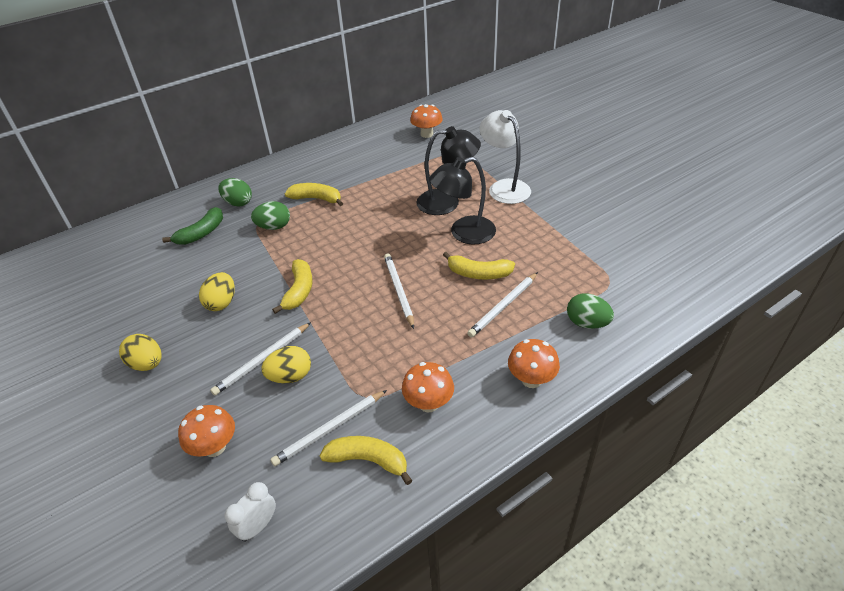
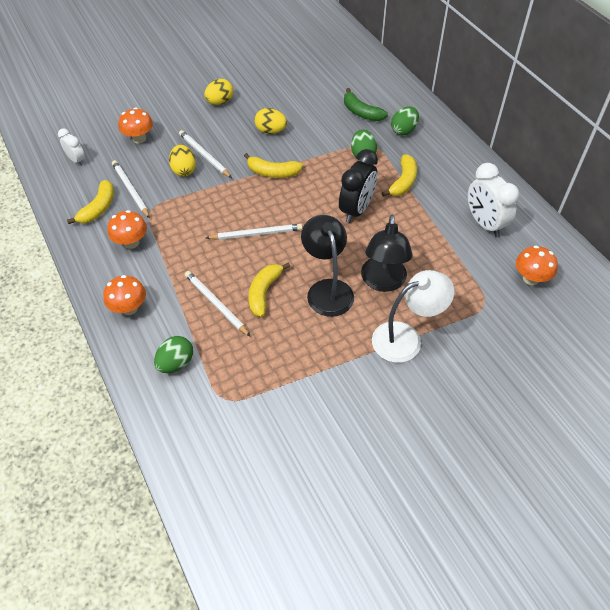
camera: 95 degrees right, 10 degrees up
none -> black clock [339,149,378,223]
none -> white clock [468,163,519,237]

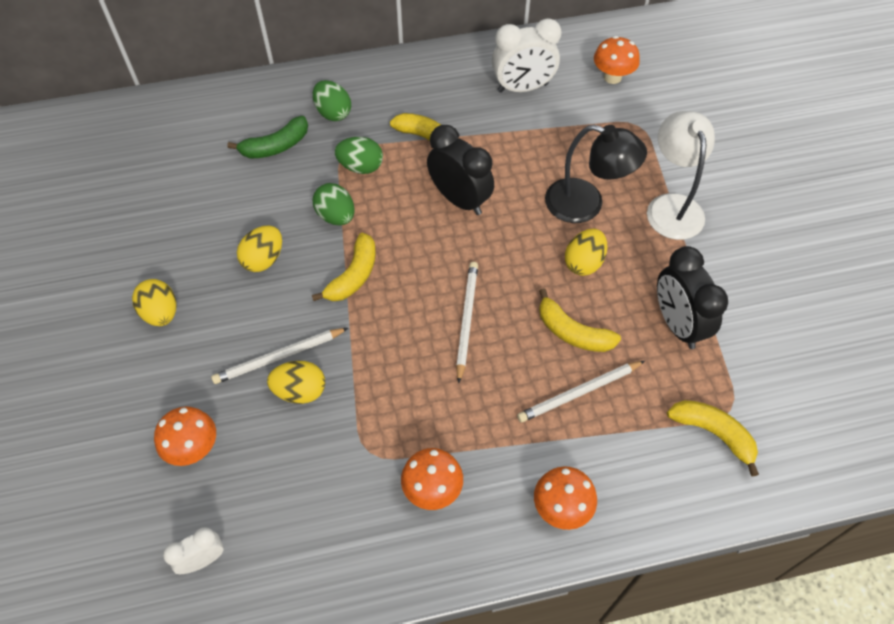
camera: 75 degrees left, 5 degrees up
yellow banana [67,180,114,224] -> yellow banana moved to [667,400,759,477]
white pencil [112,160,150,218] -> none
green egg [154,336,193,373] -> green egg moved to [313,183,355,225]
black lamp [301,215,354,317] -> yellow egg [565,229,607,276]
none -> black clock [657,246,728,349]

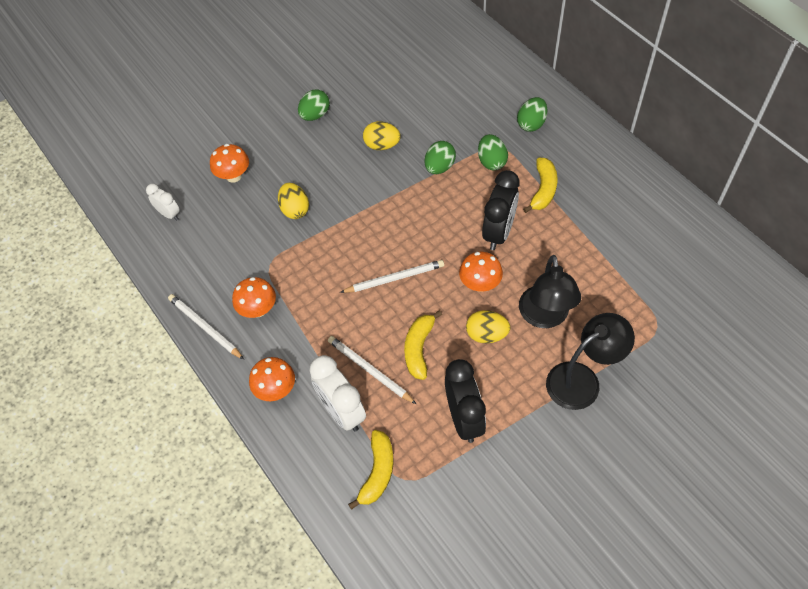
camera: 70 degrees right, 0 degrees up
yellow egg [132,279,176,326] -> green egg [298,90,330,121]
white pencil [211,328,348,384] -> white pencil moved to [168,294,244,360]
green banana [227,116,308,159] -> none
yellow banana [312,233,376,301] -> none
white clock [492,18,561,93] -> white clock moved to [309,355,366,432]
orange mushroom [594,36,640,84] -> orange mushroom moved to [459,252,503,292]
white lamp [647,111,715,240] -> black lamp [546,313,635,410]
black clock [657,246,728,349] -> black clock turned 120 degrees clockwise [445,359,486,443]

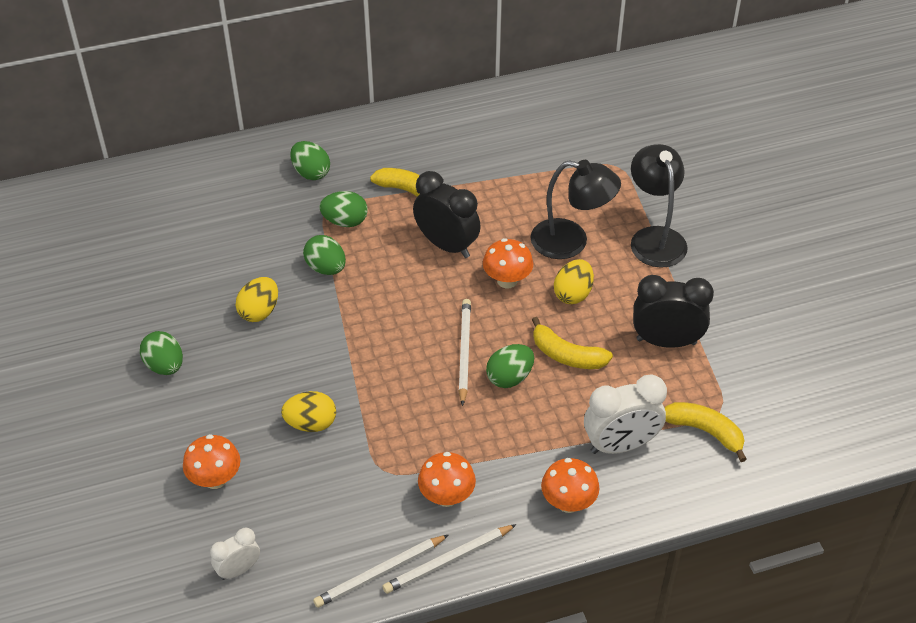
camera: 75 degrees left, 10 degrees down
white pencil [328,336,416,404] -> white pencil moved to [313,535,448,608]
none -> green egg [486,344,534,388]

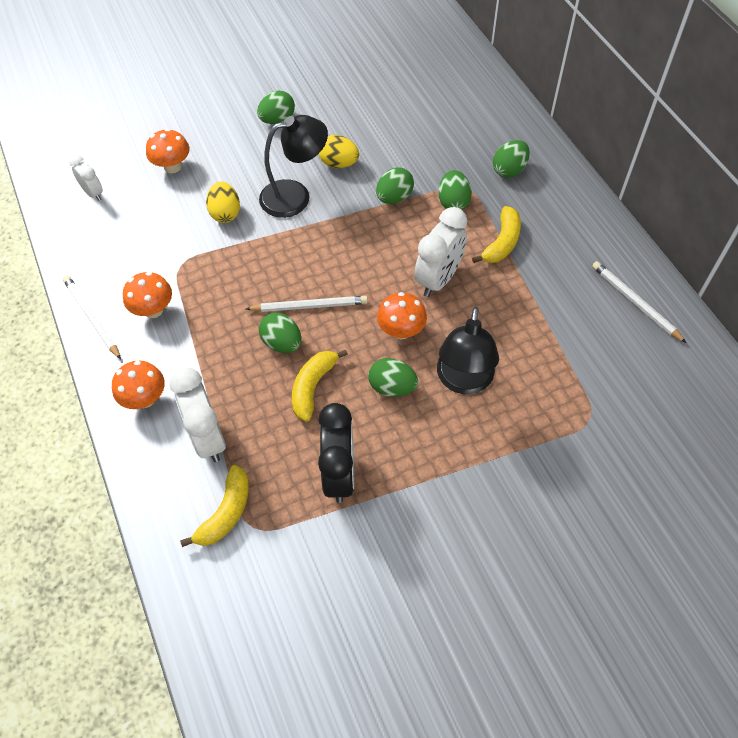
camera: 85 degrees right, 10 degrees up
white pencil [313,535,448,608] -> white pencil moved to [592,261,686,343]
black clock [413,171,481,258] -> white clock [414,207,467,297]
yellow egg [554,259,594,304] -> green egg [368,358,418,397]
black lamp [631,144,688,268] -> black lamp moved to [259,115,328,218]

